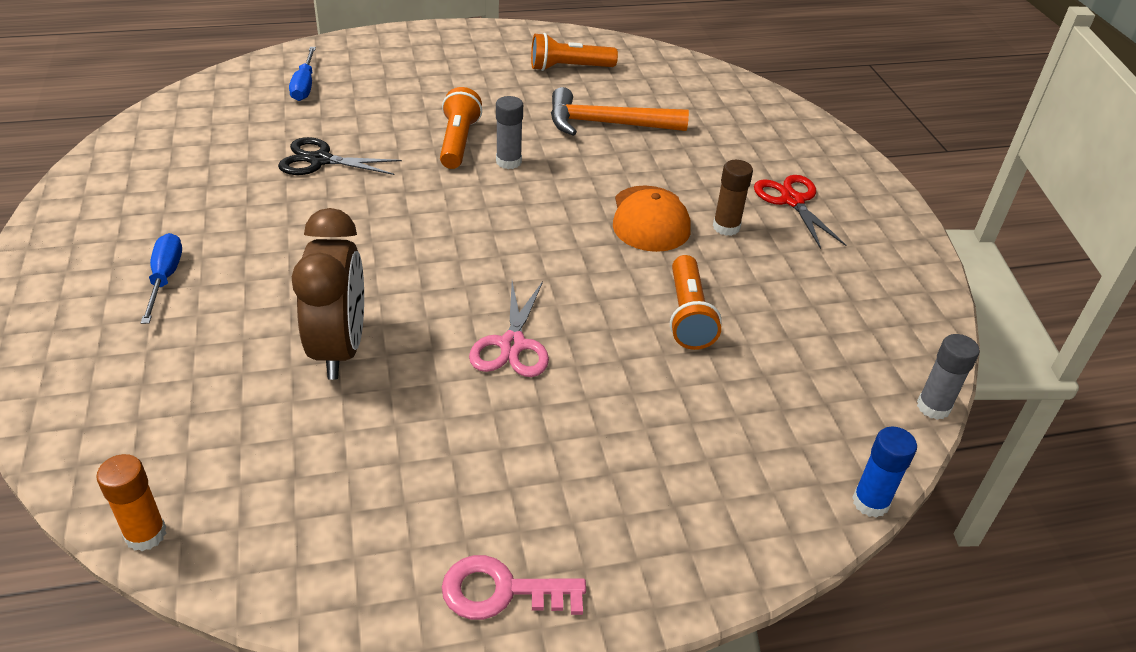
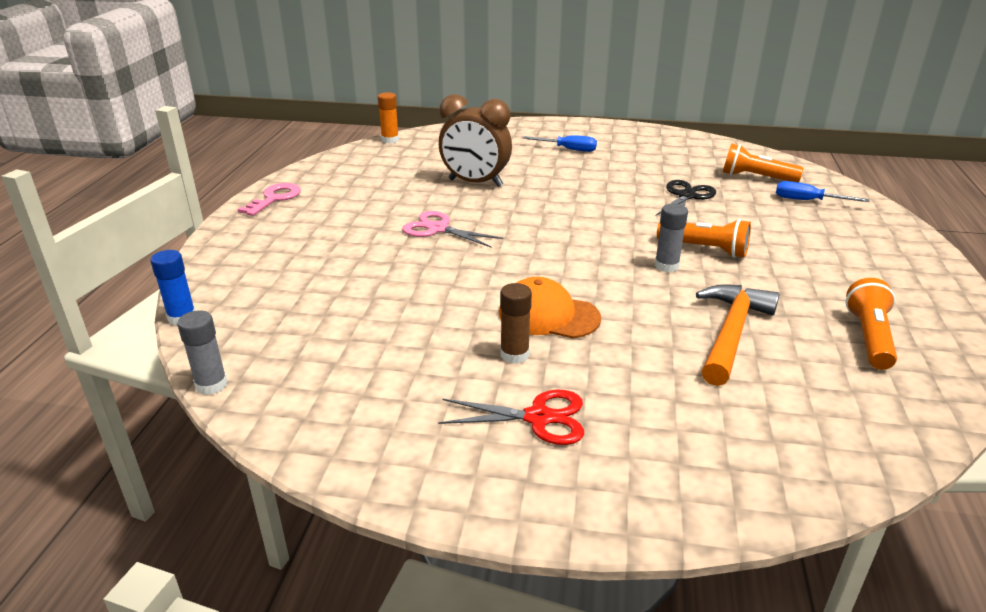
camera: 115 degrees right, 10 degrees down
orange flashlight [670,255,722,350] -> orange flashlight moved to [723,143,804,182]

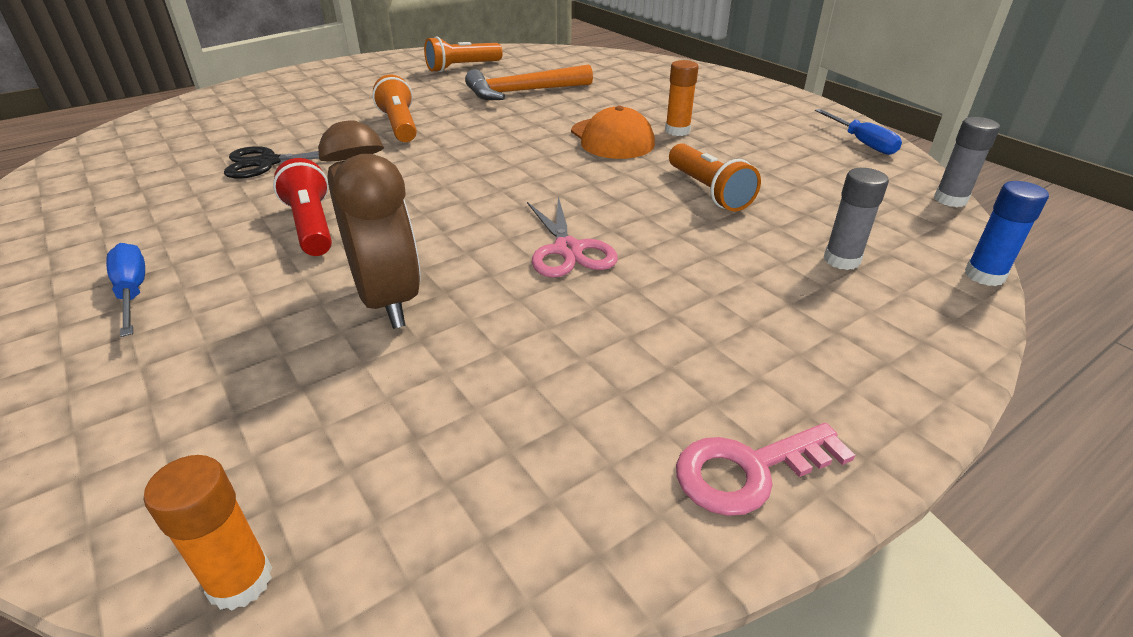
camera: 135 degrees left, 5 degrees up
red scissors [438,390,584,445] -> none
brown glue stick [500,283,532,364] -> orange glue stick [665,60,698,136]
grey glue stick [655,204,688,272] -> grey glue stick moved to [824,168,889,270]
orange flashlight [723,143,804,182] -> orange flashlight moved to [669,143,761,212]
blue screwdriver [776,181,869,202] -> blue screwdriver moved to [815,109,902,155]
none -> red flashlight [273,158,332,256]

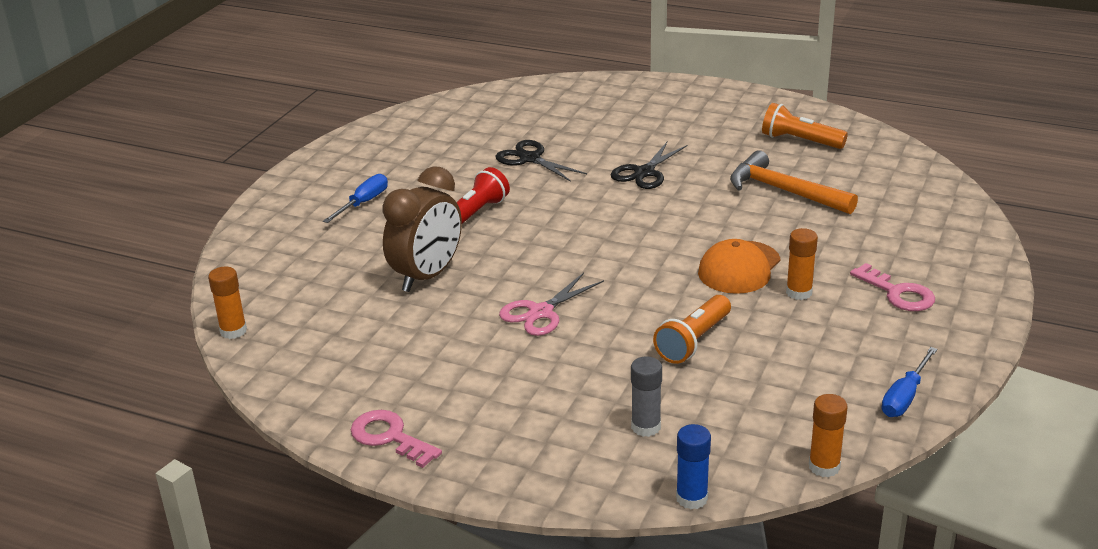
camera: 60 degrees right, 5 degrees down
orange flashlight [372,75,417,142] -> black scissors [611,142,687,189]
grey glue stick [934,117,1000,207] -> orange glue stick [809,394,848,477]
none -> pink key [850,263,935,311]

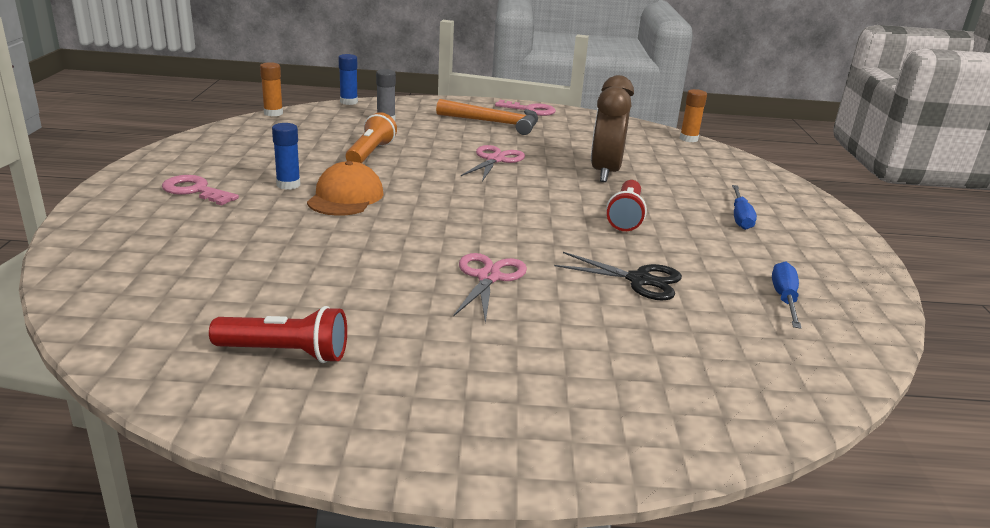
camera: 155 degrees right, 5 degrees down
black scissors [611,142,687,189] -> pink scissors [453,253,527,323]
orange hammer [730,150,858,214] -> orange hammer moved to [436,99,538,135]
orange flashlight [762,103,848,149] -> red flashlight [209,306,347,363]
orange glue stick [786,228,818,300] -> blue glue stick [272,123,300,190]
blue screwdriver [881,347,937,417] -> blue screwdriver moved to [772,262,802,329]

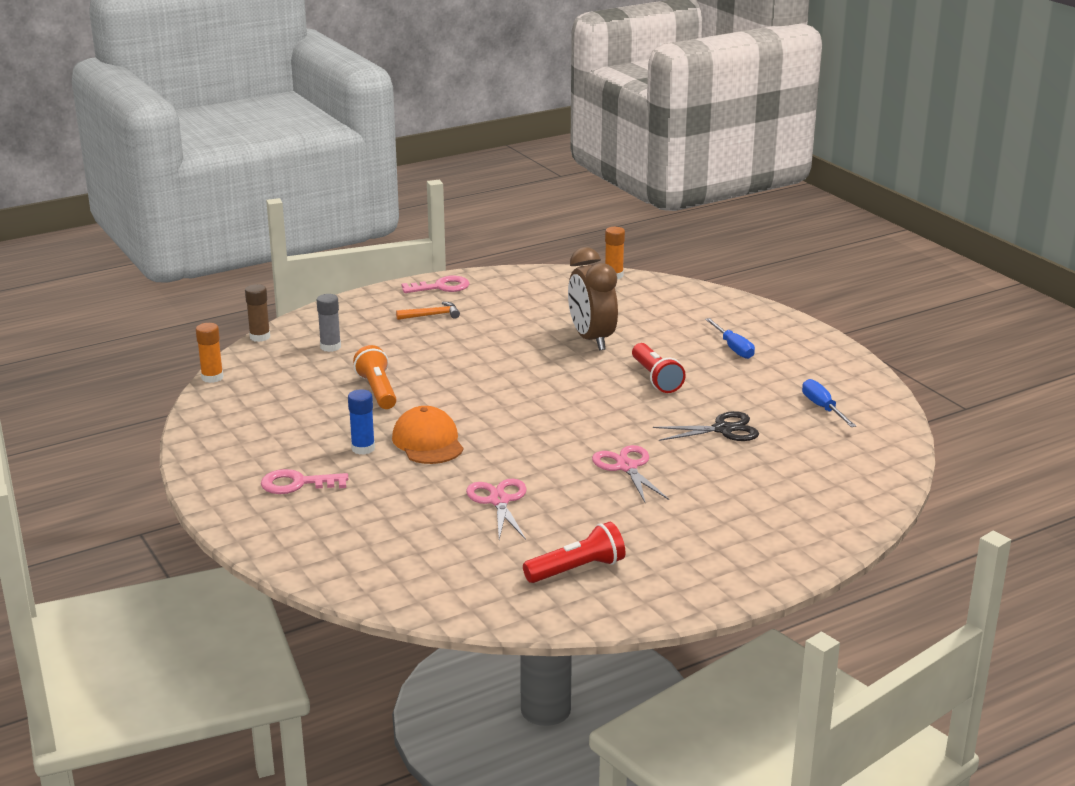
camera: 30 degrees left, 0 degrees up
blue glue stick [338,54,358,105] -> brown glue stick [245,284,270,342]
orange hammer [436,99,538,135] -> orange hammer [396,302,460,320], size x0.55
pink scissors [461,145,525,181] -> pink scissors moved to [466,479,527,540]

